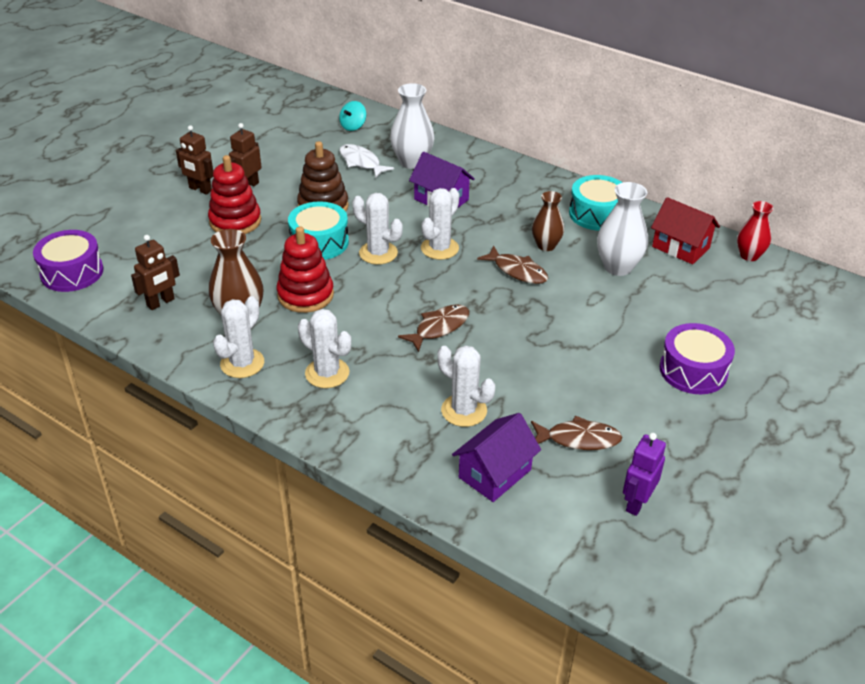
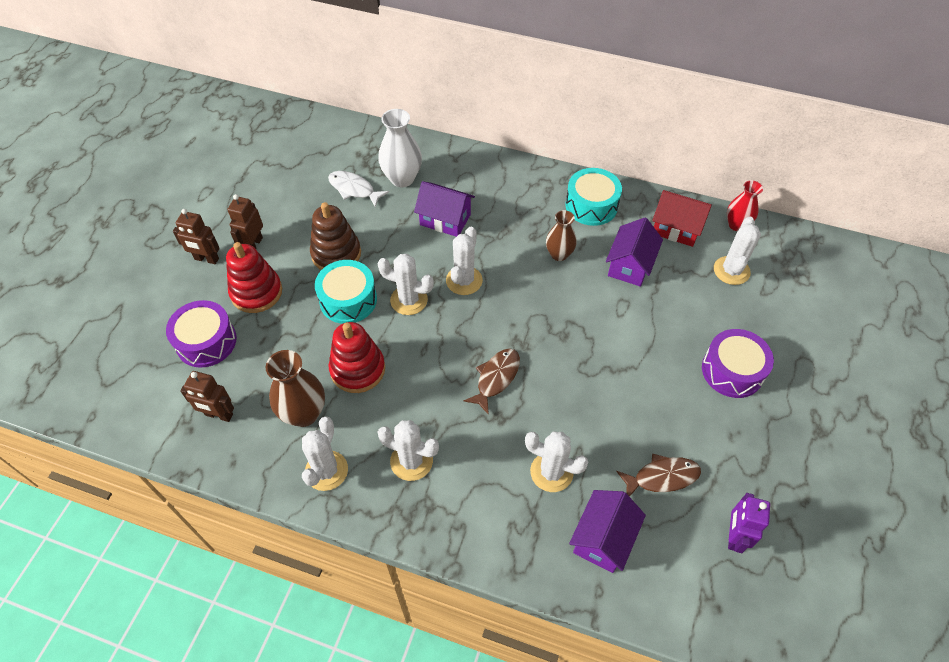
camera: 15 degrees left, 15 degrees up
purple drum [33,230,103,292] -> purple drum moved to [166,300,237,367]
brown robot [131,235,180,310] -> brown robot turned 75 degrees clockwise [180,371,234,422]
turquoise spinning top [339,101,366,131] -> none
brown fish [477,246,548,284] -> none
white vase [597,182,648,276] -> purple house [606,217,663,287]
none -> white cactus [714,217,761,285]

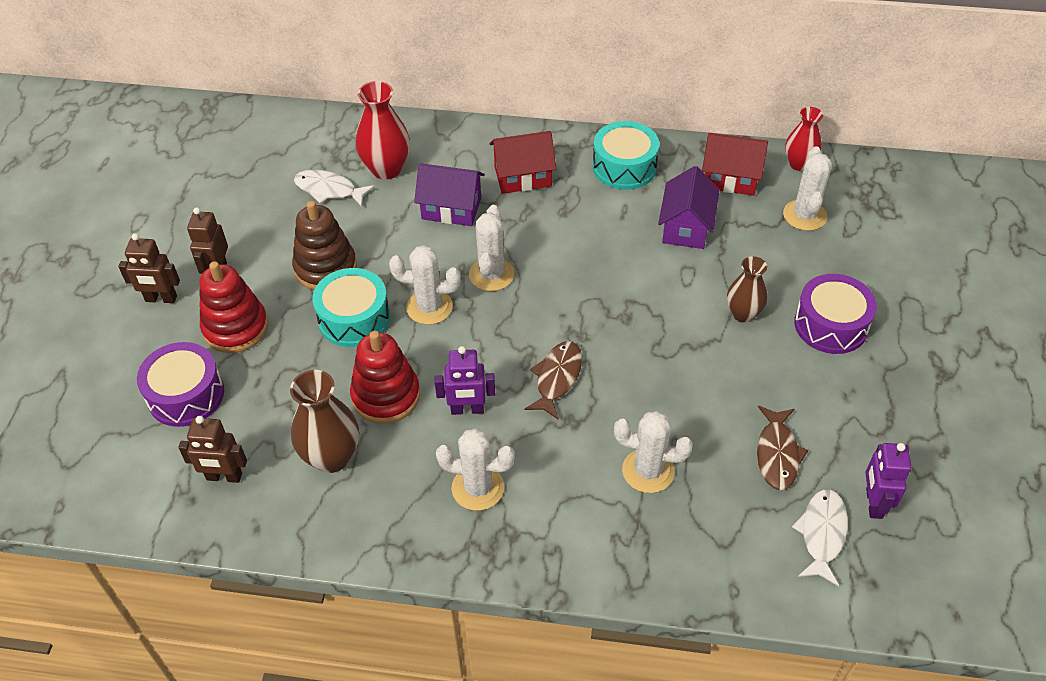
camera: 10 degrees left, 5 degrees down
white cactus [302,416,348,491] -> none
white vase [378,109,422,187] -> red vase [356,81,410,180]
brown vase [546,210,577,261] -> brown vase moved to [727,256,767,323]
purple house [569,490,646,573] -> none
brown fish [616,454,701,497] -> brown fish turned 120 degrees clockwise [757,406,808,490]
none -> purple robot [435,346,495,415]
none -> red house [490,131,556,194]
none -> white fish [792,489,848,586]

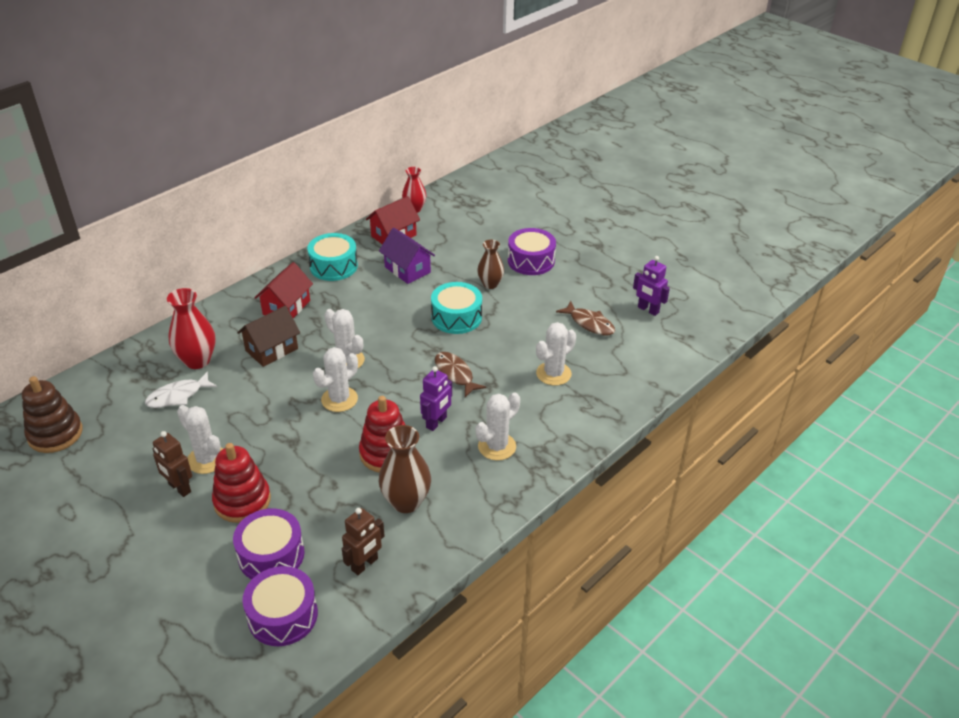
camera: 55 degrees left, 10 degrees down
brown robot [118,233,180,303] -> none
brown stacking toy [292,201,357,290] -> brown stacking toy moved to [22,376,83,453]
turquoise drum [312,268,390,347] -> turquoise drum moved to [431,282,482,334]
purple house [414,163,485,226] -> brown house [237,306,300,367]
white cactus [783,146,832,231] -> white cactus moved to [177,405,223,474]
white fish [792,489,848,586] -> none
none -> purple drum [242,566,318,646]

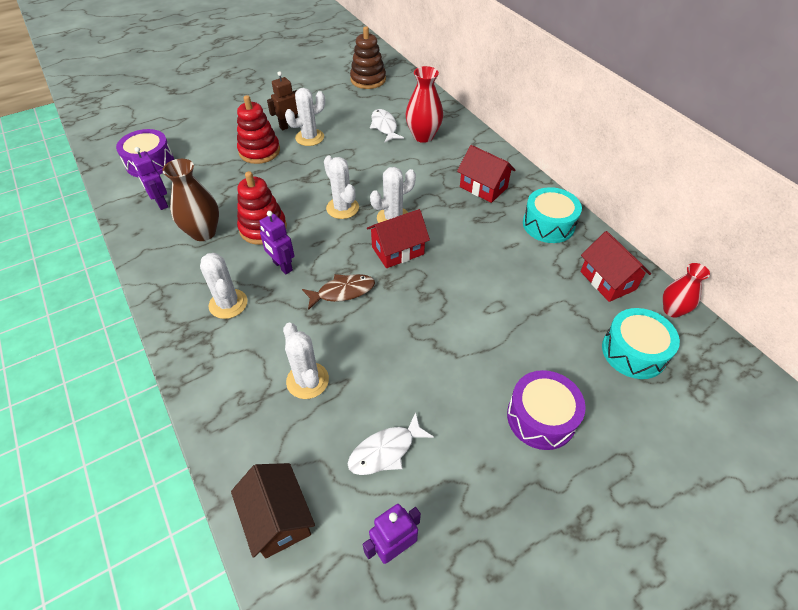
camera: 105 degrees right, 10 degrees up
purple drum [233,509,305,579] -> none
brown house [237,306,300,367] -> brown house moved to [231,463,315,559]
brown robot [342,508,385,575] -> purple robot [131,147,168,210]
purple house [379,228,435,284] -> none
turquoise drum [431,282,482,334] -> turquoise drum moved to [602,308,680,379]
brown vase [477,240,504,289] -> none
brown fish [556,301,615,335] -> white fish [348,412,434,475]
none -> red house [367,209,430,268]

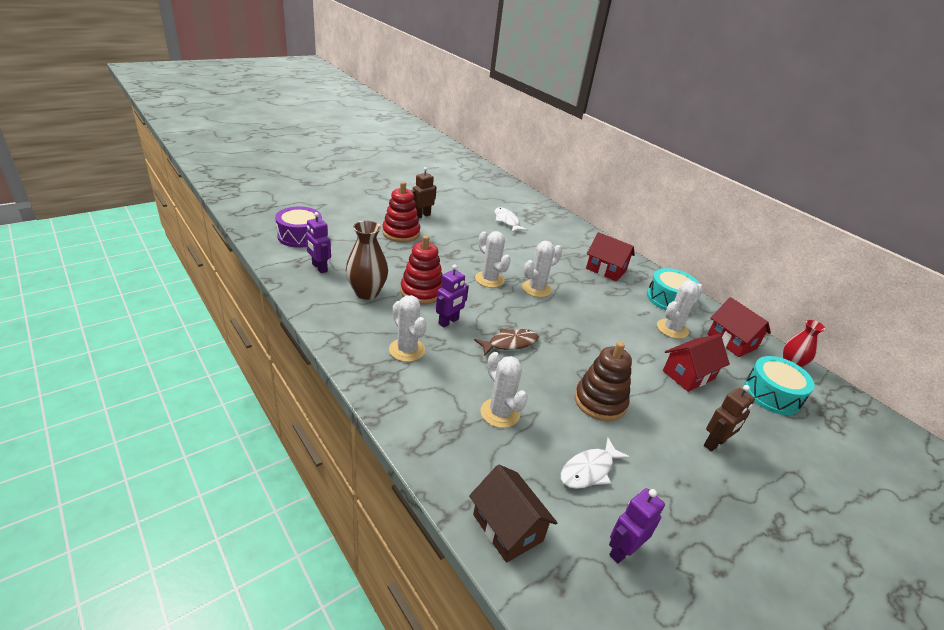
camera: 10 degrees left, 15 degrees down
purple robot [259,211,294,274] -> purple robot turned 90 degrees counterclockwise [436,264,469,328]
white cactus [285,88,325,146] -> white cactus moved to [657,280,703,339]
brown stacking toy [350,26,386,89] -> brown stacking toy moved to [575,342,632,421]
red house [367,209,430,268] -> red house moved to [663,334,730,392]
red vase [406,66,443,143] -> none
purple drum [507,370,586,450] -> brown robot [704,385,755,452]

